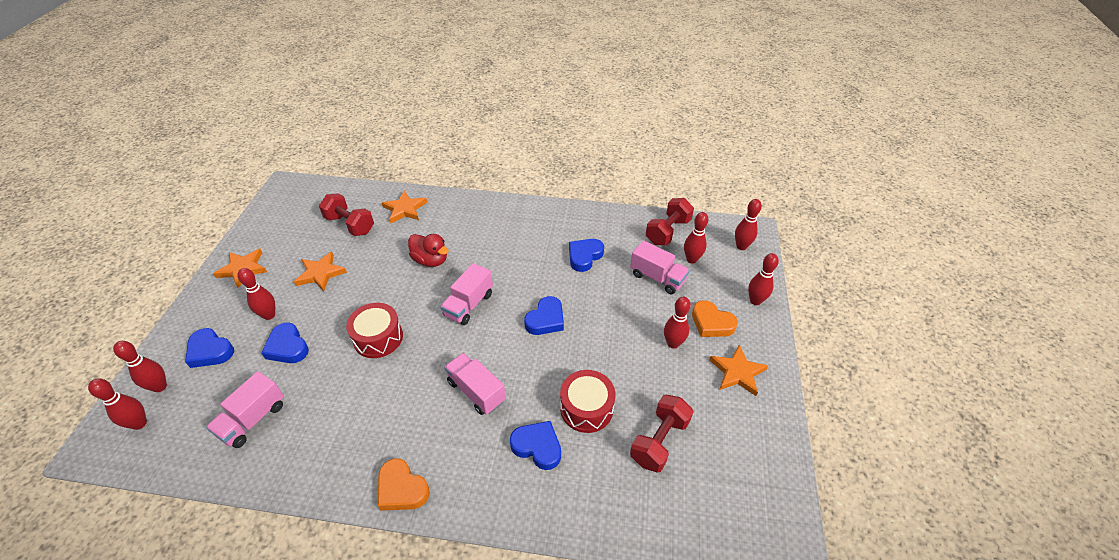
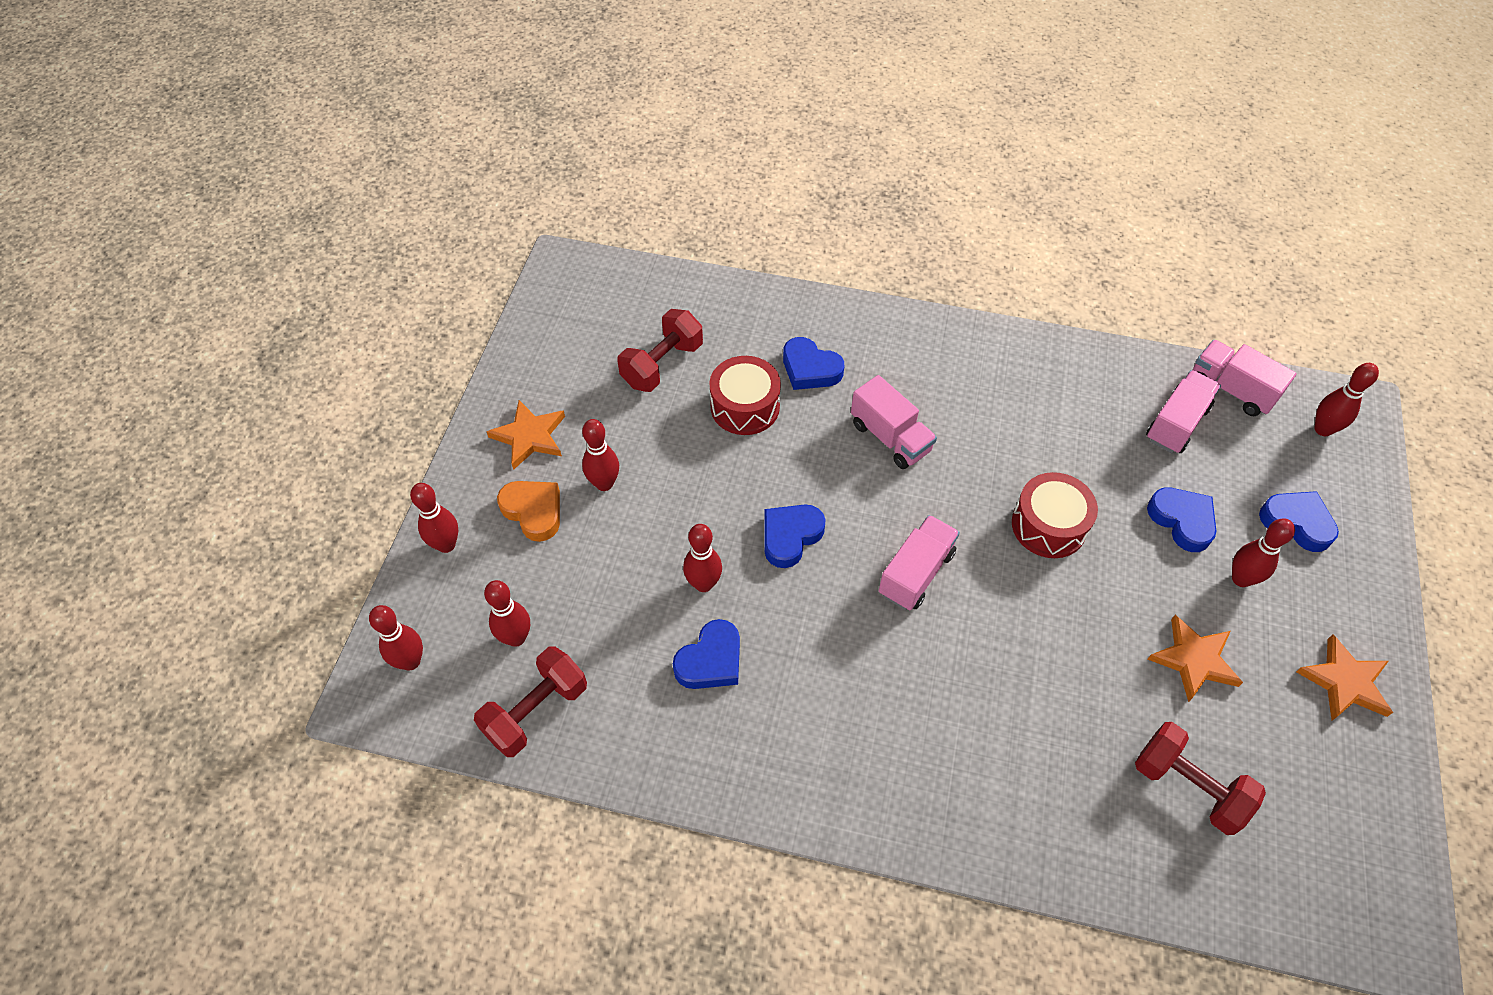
camera: 175 degrees left, 10 degrees up
red bowling pin [113,341,167,392] -> red bowling pin moved to [683,524,722,592]
orange heart [378,458,430,511] -> none
orange star [382,191,427,223] -> none
red duck [408,234,449,267] -> none
pink truck [630,240,690,294] -> pink truck moved to [1193,340,1297,416]

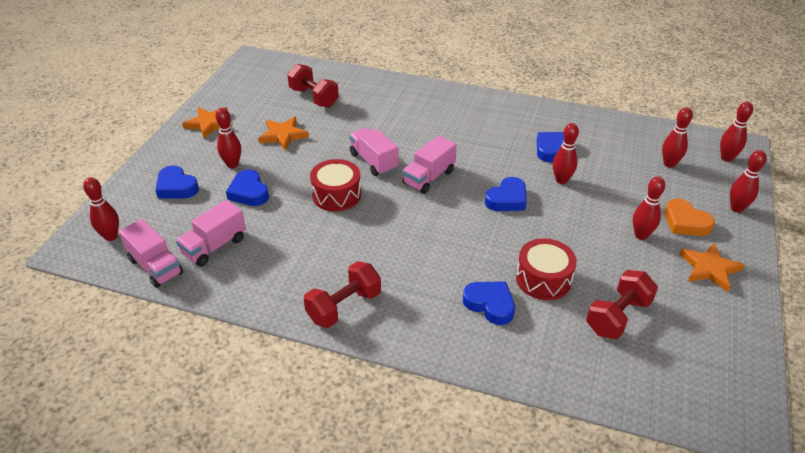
camera: 175 degrees left, 15 degrees down
red dumbbell [474,646,587,757] -> red dumbbell moved to [304,261,381,328]
pink truck [851,375,937,469] -> pink truck moved to [349,127,399,176]

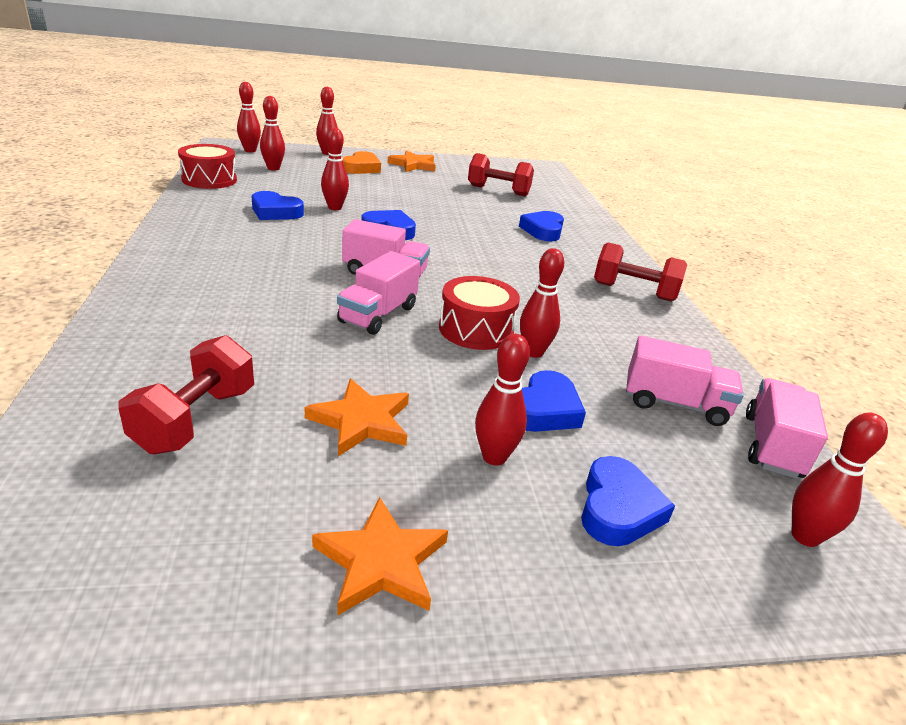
camera: 120 degrees left, 10 degrees down
red drum [516,238,577,300] -> red drum moved to [178,144,237,189]
red bowling pin [633,176,665,240] -> red bowling pin moved to [520,248,564,358]

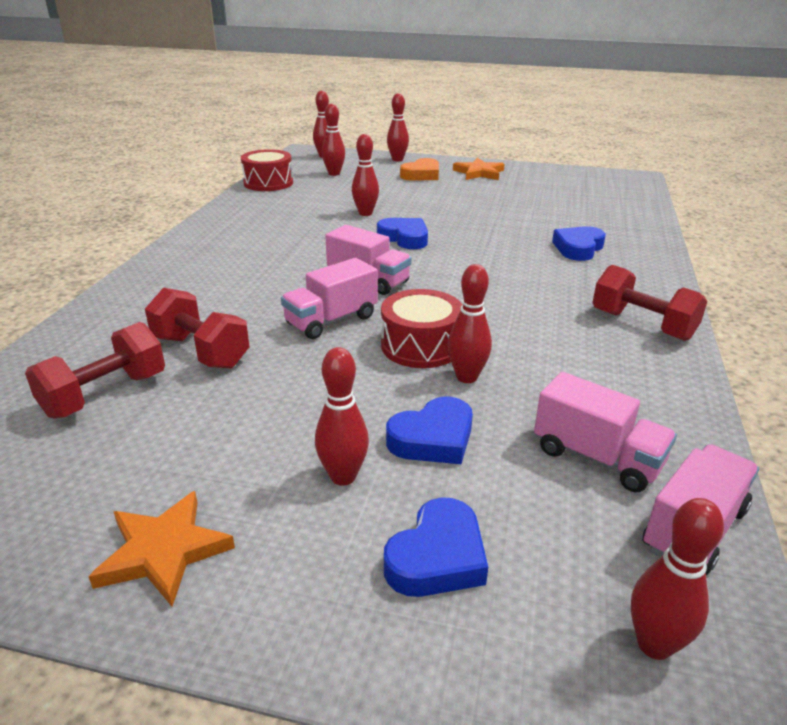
camera: 25 degrees right, 0 degrees up
blue heart [252,191,304,220] -> none
orange star [304,379,409,456] -> none
red dumbbell [468,153,534,196] -> red dumbbell moved to [145,287,249,368]

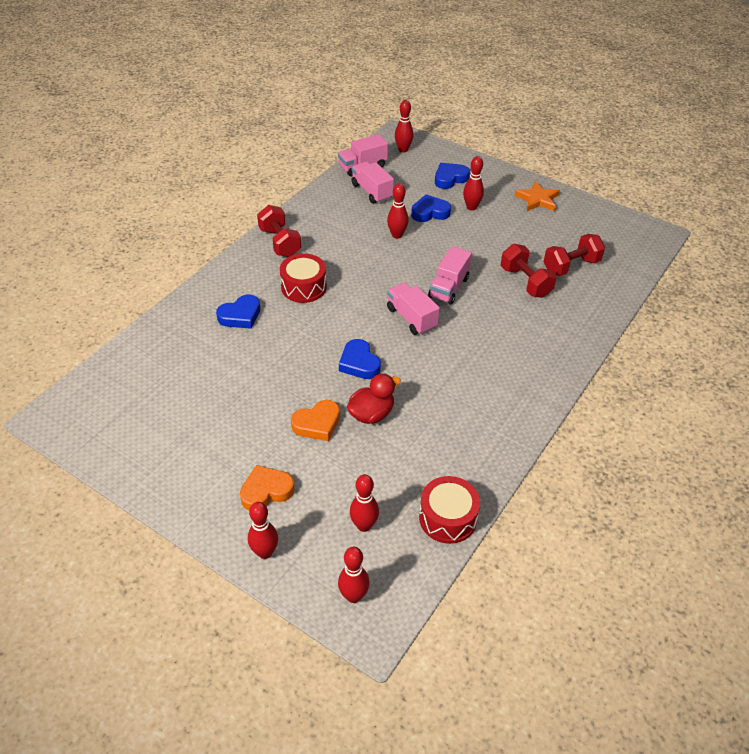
camera: 160 degrees left, 15 degrees up
pink truck [281,258,378,339] -> pink truck turned 135 degrees clockwise [428,246,472,305]
red bowling pin [352,134,379,216] -> red duck [347,374,401,424]
red drum [381,289,462,368] -> red drum moved to [280,253,327,303]
orange star [453,158,505,180] -> none
none -> orange heart [291,400,340,441]

